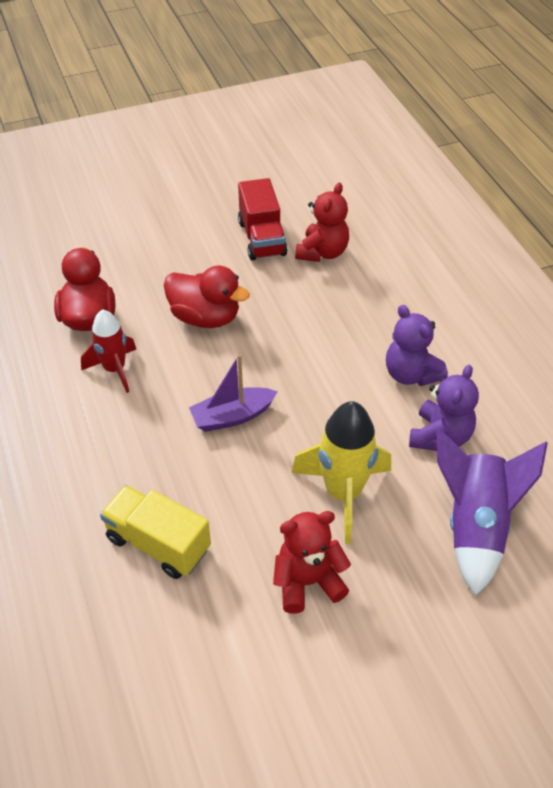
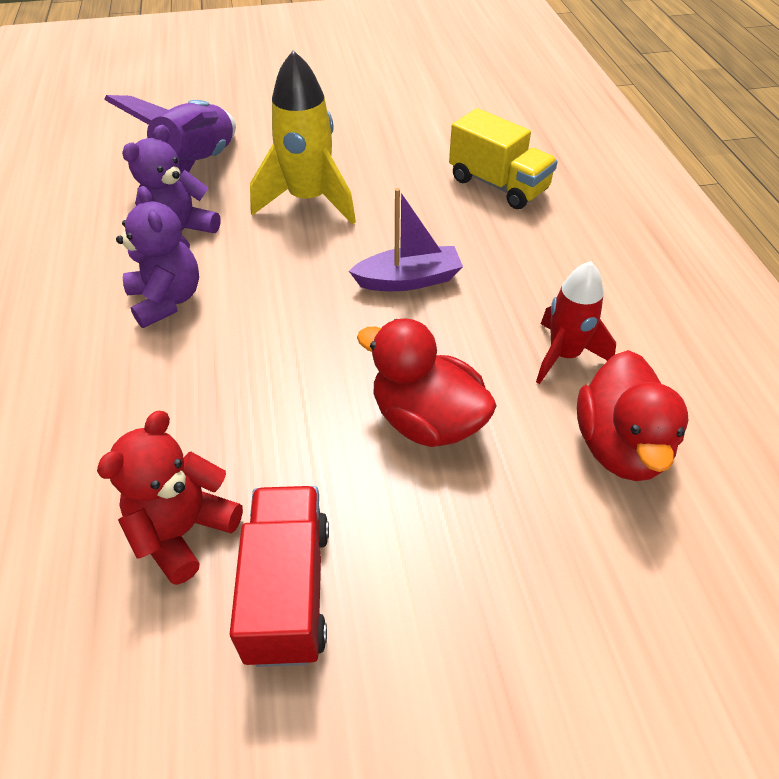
camera: 170 degrees left, 0 degrees up
red teddy bear [273,511,351,613] -> none

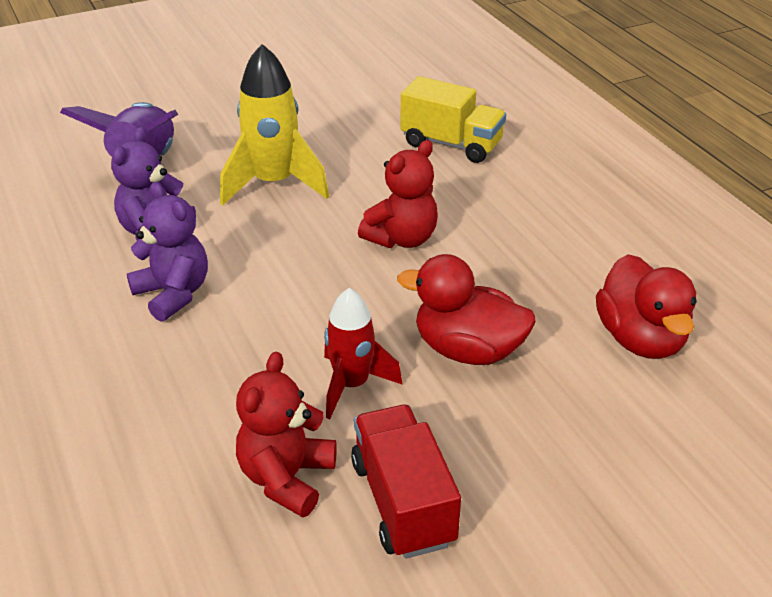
camera: 15 degrees left, 10 degrees down
purple boat [349,188,463,291] -> red teddy bear [358,140,438,248]
red rocket [536,261,616,384] -> red rocket moved to [324,288,403,419]

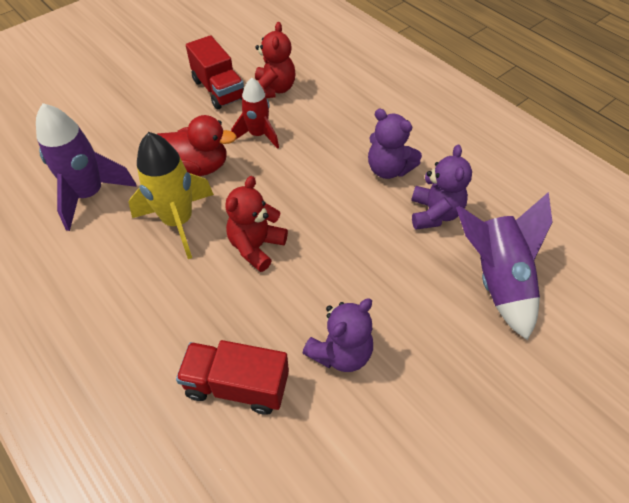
camera: 165 degrees right, 15 degrees up
yellow rocket [220,44,329,206] -> yellow rocket moved to [128,132,214,259]
yellow truck [400,76,506,163] -> red truck [176,340,289,414]
red duck [596,254,697,359] -> purple rocket [36,103,137,231]
none -> purple teddy bear [303,298,373,372]

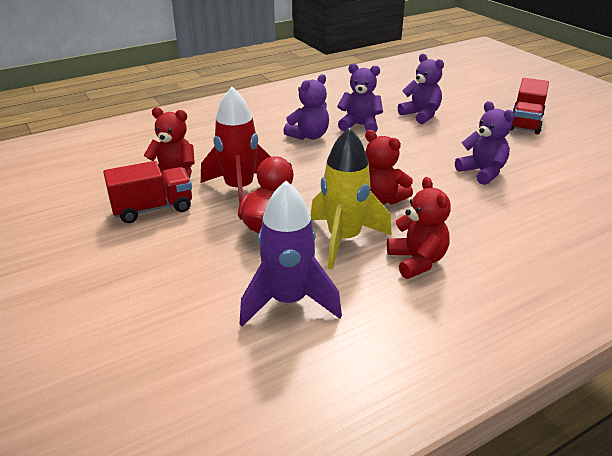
camera: 80 degrees left, 20 degrees down
red truck [176,340,289,414] -> red truck moved to [511,78,549,134]
red rocket [231,78,279,149] -> red rocket [201,87,271,204], size x1.53
purple rocket [456,192,552,340] -> purple teddy bear [398,54,444,124]
none -> red teddy bear [387,177,451,279]

